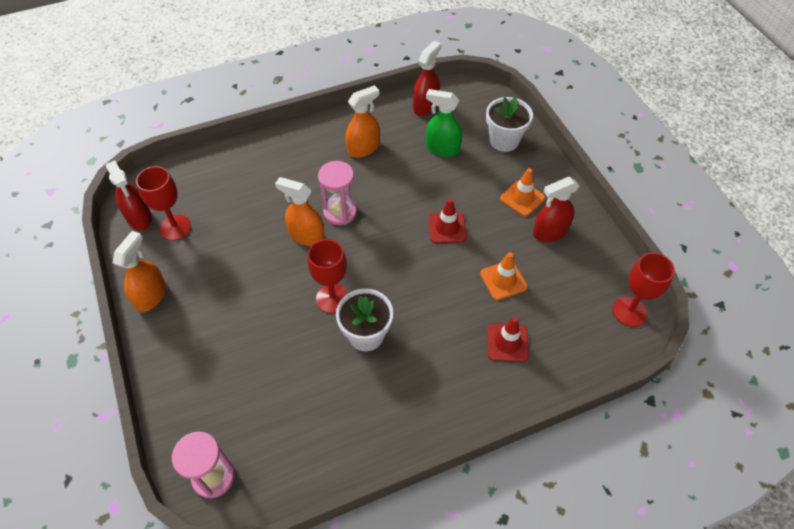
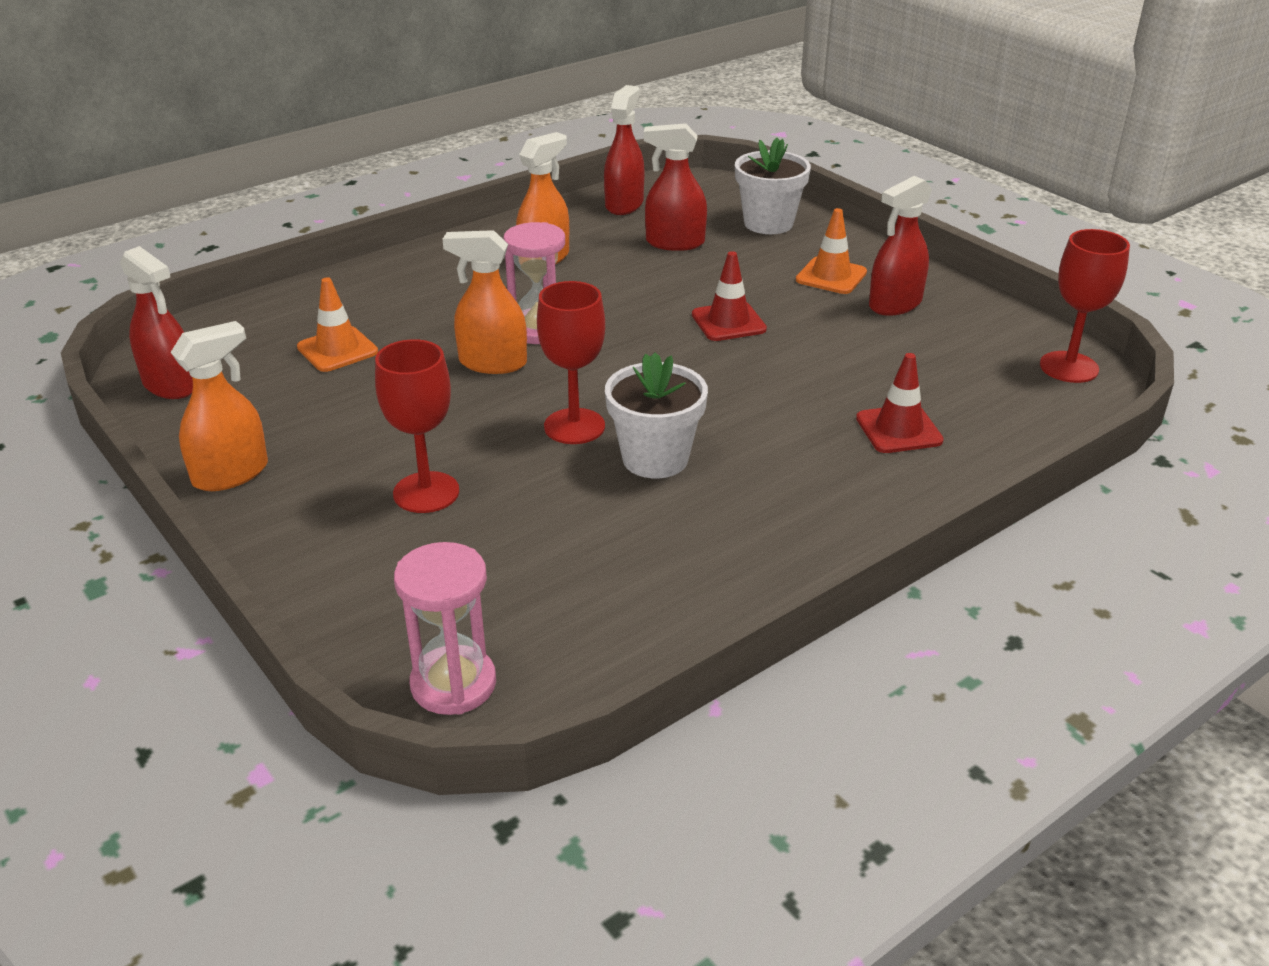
camera: 15 degrees left, 20 degrees down
orange spray bottle [113,231,166,312] -> orange spray bottle turned 45 degrees clockwise [171,321,268,491]
red goblet [136,166,191,241] -> red goblet moved to [375,339,459,513]
green spray bottle [426,89,462,157] -> red spray bottle [644,123,707,251]
orange traffic cone [480,252,528,300] -> orange traffic cone moved to [297,277,378,372]

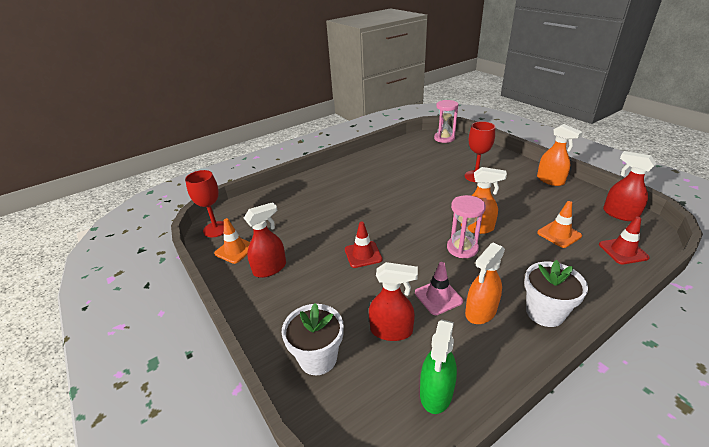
camera: 175 degrees left, 0 degrees up
orange spray bottle [171,321,268,491] -> orange spray bottle turned 90 degrees counterclockwise [537,124,583,186]
red goblet [537,281,605,444] -> none
red spray bottle [604,85,645,215] -> green spray bottle [420,319,457,414]
white flower pot [605,352,708,478] -> white flower pot moved to [524,260,588,327]
orange traffic cone [796,208,867,294] -> orange traffic cone moved to [214,218,250,264]
red traffic cone [856,353,944,453] -> red traffic cone moved to [599,216,650,264]
none -> pink traffic cone [415,262,463,315]

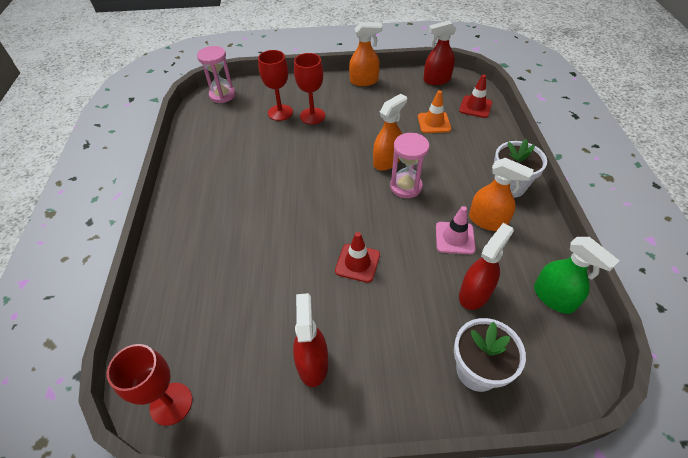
camera: 60 degrees left, 15 degrees up
orange traffic cone [214,218,250,264] -> none
orange spray bottle [465,243,505,324] -> orange spray bottle turned 45 degrees counterclockwise [469,158,534,231]
none -> red goblet [258,50,293,121]

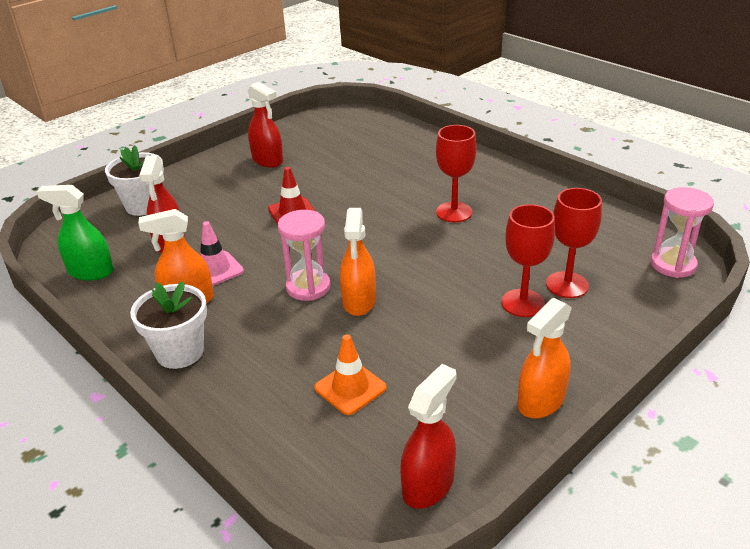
camera: 140 degrees right, 15 degrees down
red goblet [107,344,192,426] -> red goblet moved to [436,125,477,222]
red traffic cone [459,74,492,118] -> none

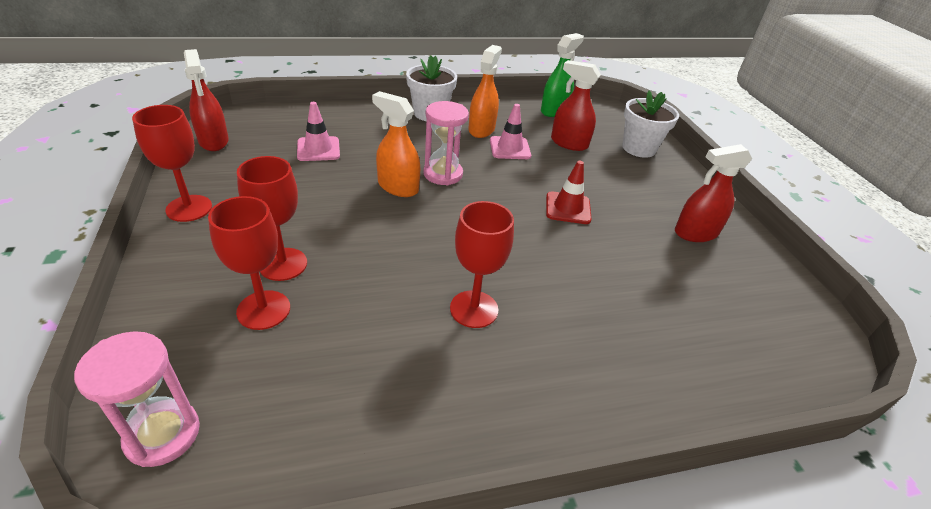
camera: 115 degrees right, 5 degrees up
orange traffic cone [315,334,387,415] -> pink traffic cone [297,102,340,161]
orange spray bottle [518,298,572,418] -> red goblet [132,105,212,222]

